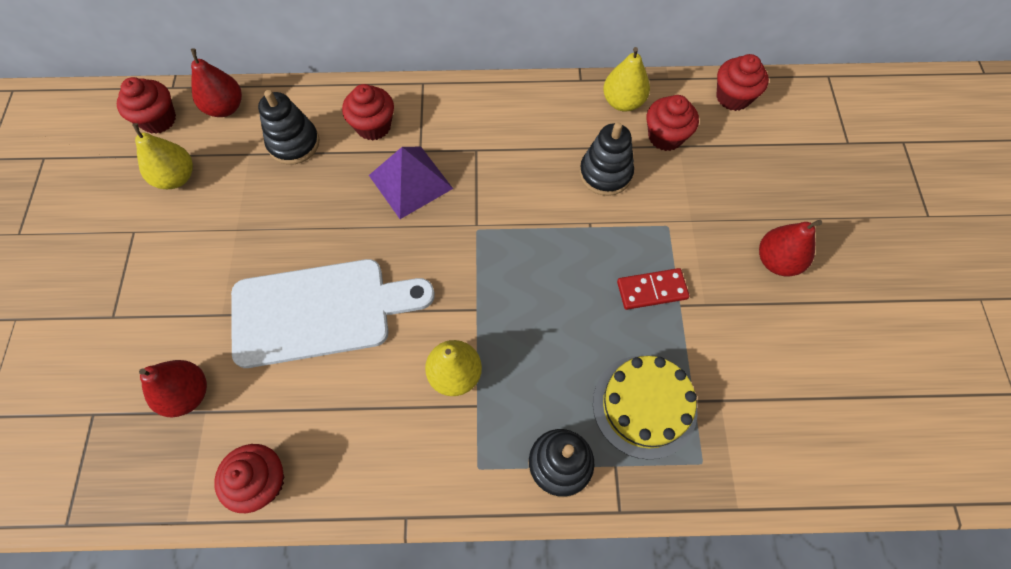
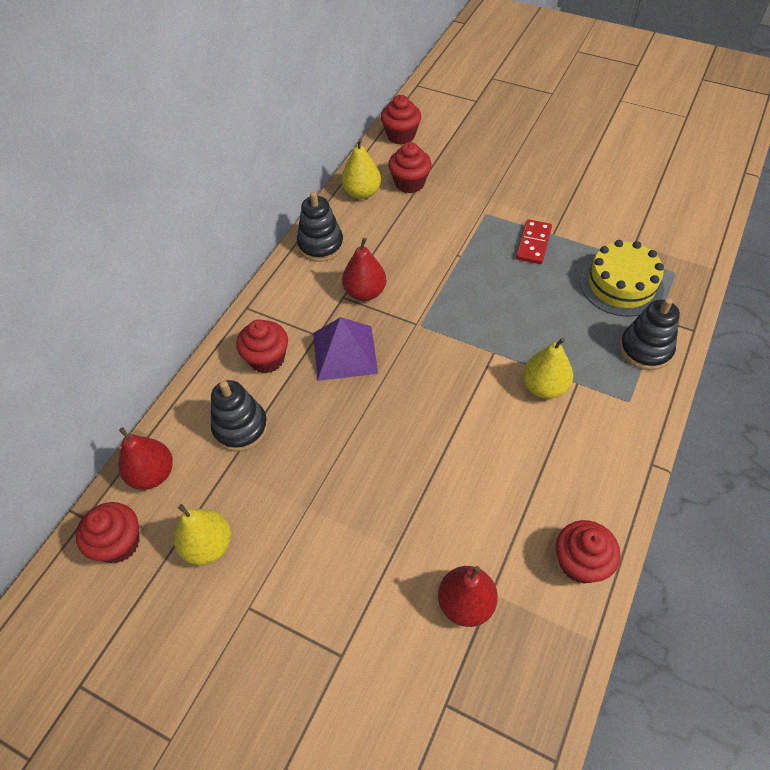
camera: 60 degrees left, 10 degrees down
white cutting board [231,259,435,368] -> none
black stacking toy [579,122,634,196] -> black stacking toy moved to [297,191,344,262]
red pear [759,220,822,276] -> red pear moved to [342,238,386,301]

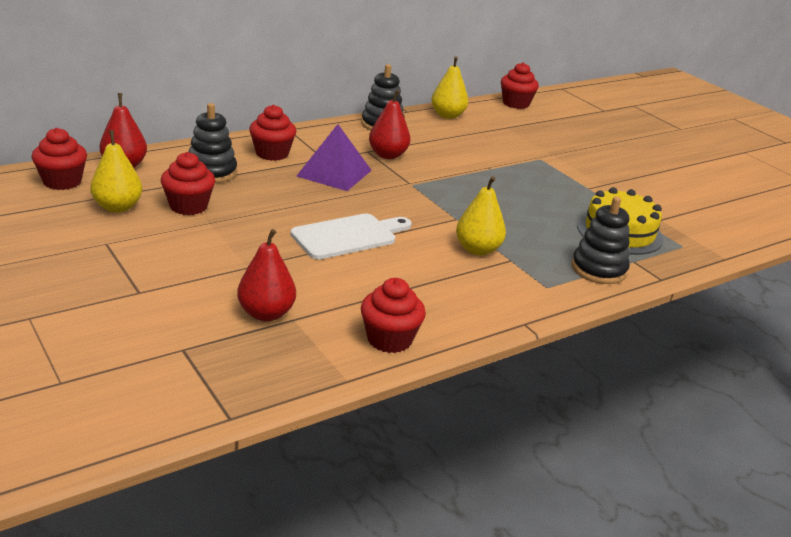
camera: 25 degrees right, 25 degrees down
red cupcake [388,142,432,193] -> red cupcake moved to [161,152,215,215]
red domino [516,219,552,264] -> none
none -> white cutting board [291,214,412,260]

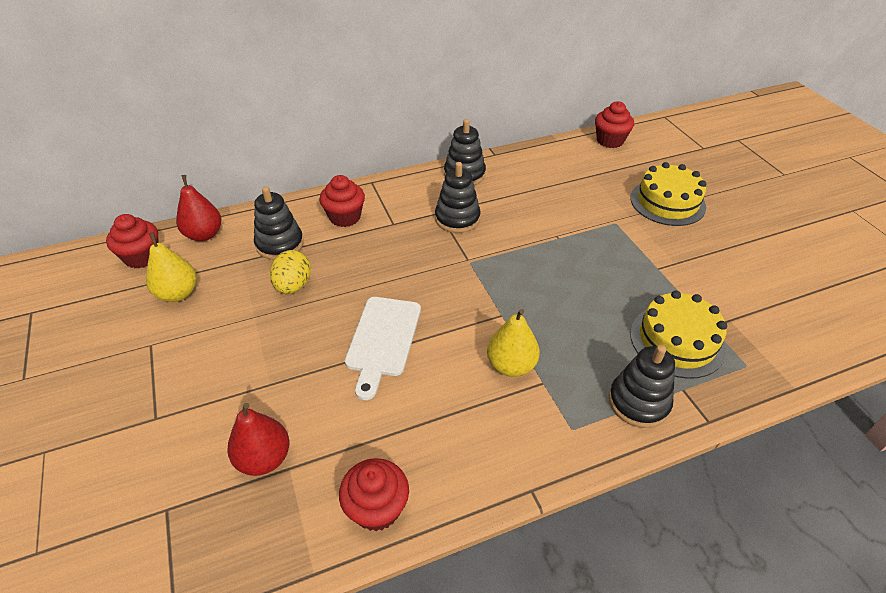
camera: 15 degrees right, 15 degrees up
red cupcake [161,152,215,215] -> none
white cutting board [291,214,412,260] -> white cutting board turned 120 degrees clockwise [345,297,421,400]
purple pyramid [297,124,372,191] -> none
red pear [369,90,410,159] -> black stacking toy [435,162,481,233]
yellow pear [431,56,468,119] -> none
none -> yellow egg [270,250,311,294]
none -> yellow cake [630,162,706,226]

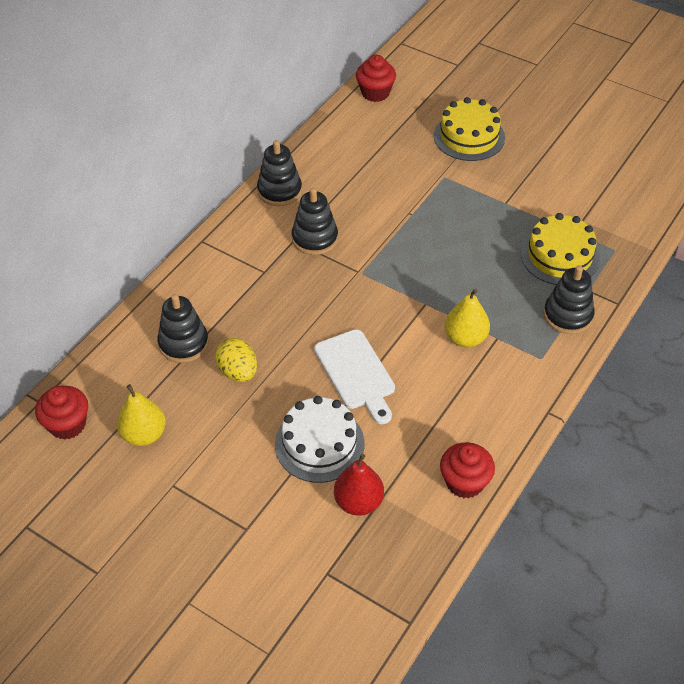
camera: 35 degrees left, 5 degrees up
red pear [176,175,221,241] -> none
red cupcake [320,175,365,227] -> none
none -> white cake [275,396,364,483]

